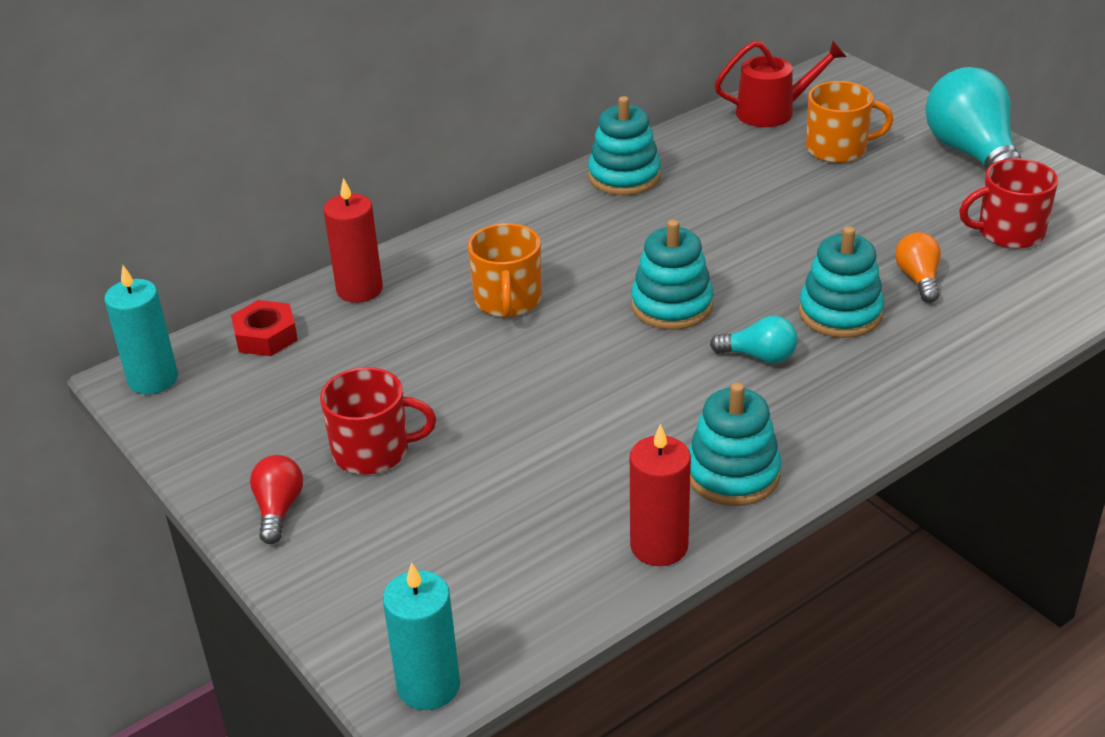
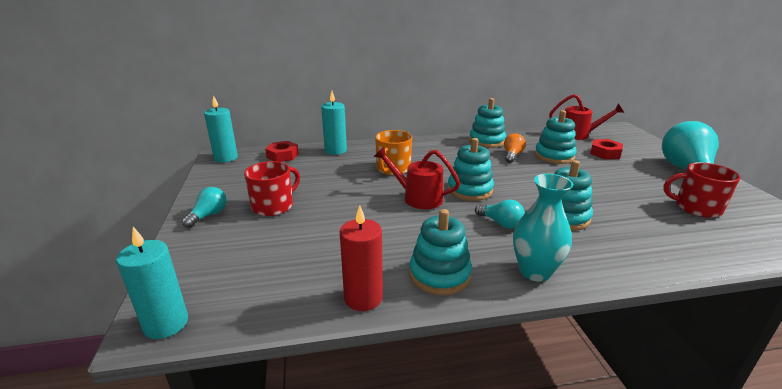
camera: 25 degrees right, 10 degrees down
red light bulb [250,455,303,544] -> turquoise light bulb [182,187,227,228]
red mug [320,367,436,475] -> red mug turned 75 degrees counterclockwise [244,161,300,216]
red candle [324,178,383,303] -> turquoise candle [321,91,347,155]
orange mug [806,81,893,163] -> red nut [590,139,623,159]
orange light bulb [895,232,941,303] -> orange light bulb moved to [504,133,526,163]
none -> red watering can [374,146,460,209]
none -> turquoise vase [513,174,573,282]
none -> turquoise stacking toy [535,110,577,164]

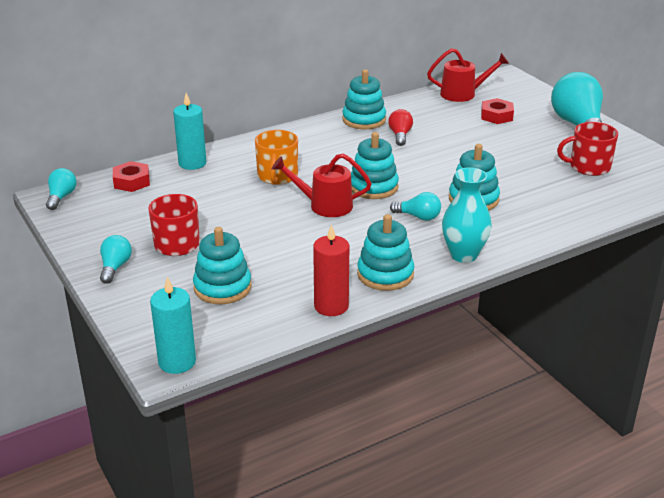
camera: 20 degrees left, 5 degrees up
turquoise candle [204,95,238,162] -> turquoise light bulb [46,168,76,210]
orange light bulb [504,133,526,163] -> red light bulb [388,109,413,146]
turquoise stacking toy [535,110,577,164] -> turquoise stacking toy moved to [193,227,252,304]

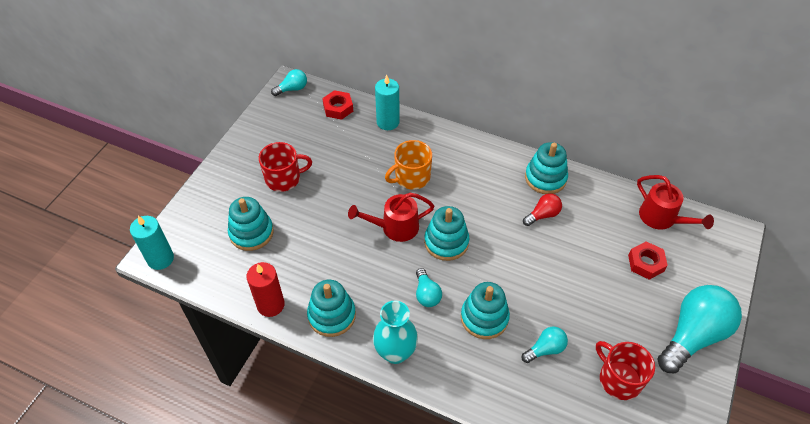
camera: 55 degrees right, 20 degrees up
turquoise light bulb [100,235,132,284] -> turquoise light bulb moved to [522,326,568,363]
red watering can [272,153,372,217] -> red watering can turned 75 degrees counterclockwise [348,193,434,242]

